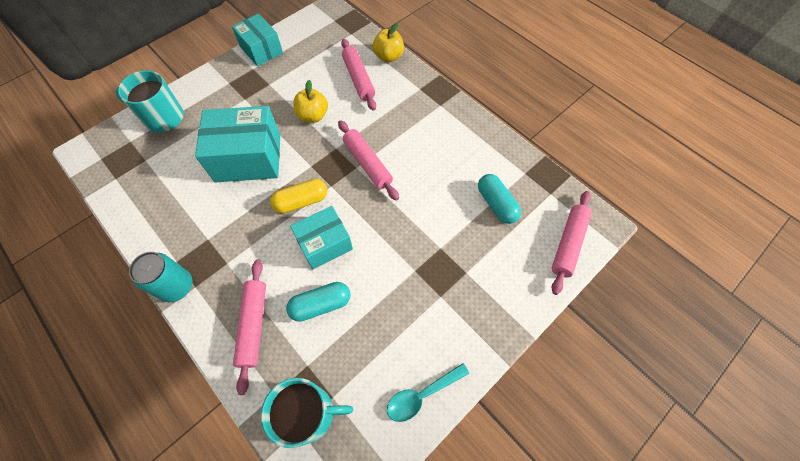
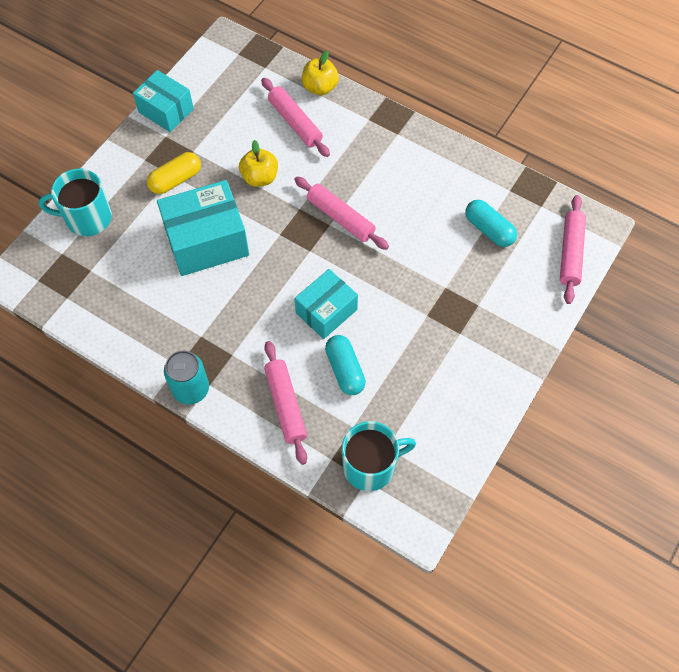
camera: 15 degrees left, 0 degrees up
yellow capsule [270,179,327,213] -> yellow capsule moved to [147,152,201,194]
turquoise capsule [286,282,351,322] -> turquoise capsule turned 75 degrees counterclockwise [325,335,366,395]
turquoise spoon [387,363,469,422] -> none

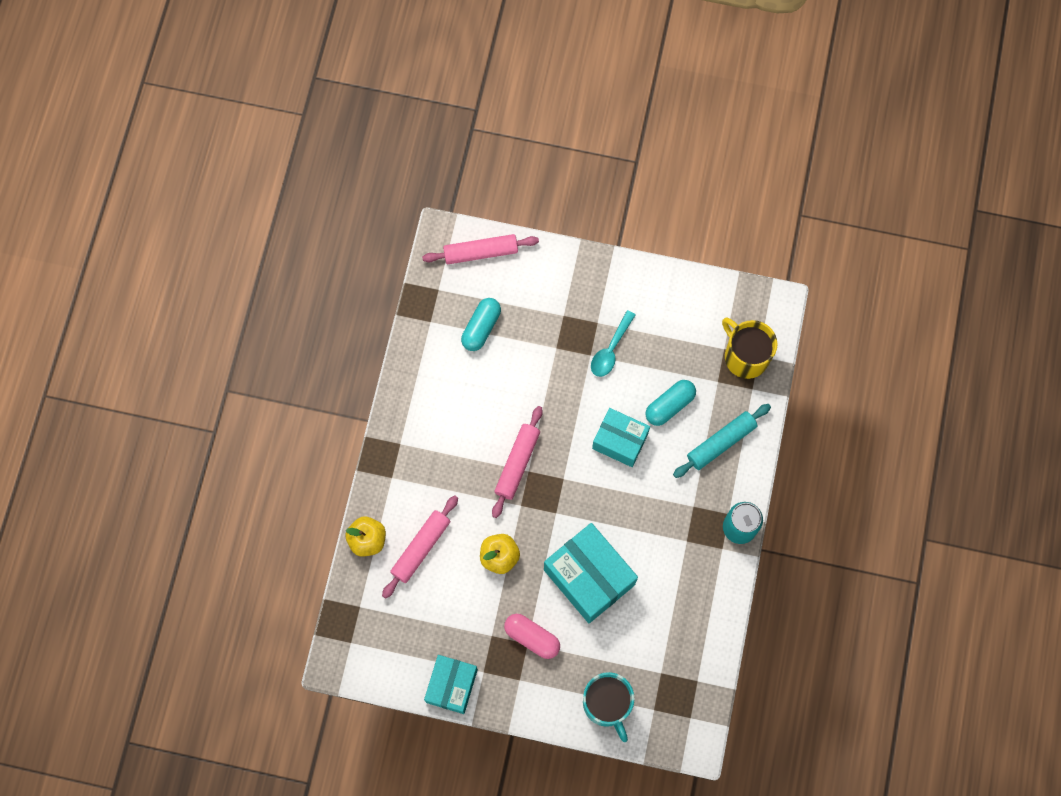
camera: 110 degrees left, 10 degrees up
yellow capsule [147,152,201,194] -> pink capsule [504,614,560,659]
pink rolling pin [264,341,307,465] -> turquoise rolling pin [673,404,771,478]
turquoise mug [342,421,416,491] -> yellow mug [722,318,778,379]
none -> turquoise spoon [591,310,635,377]

